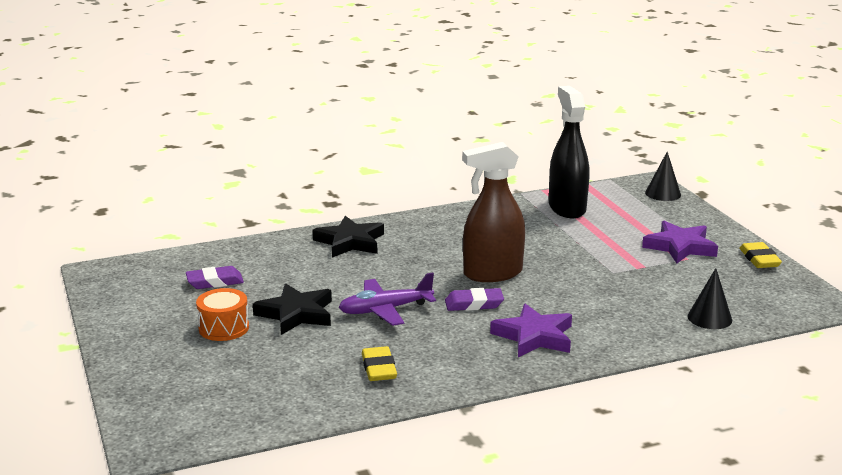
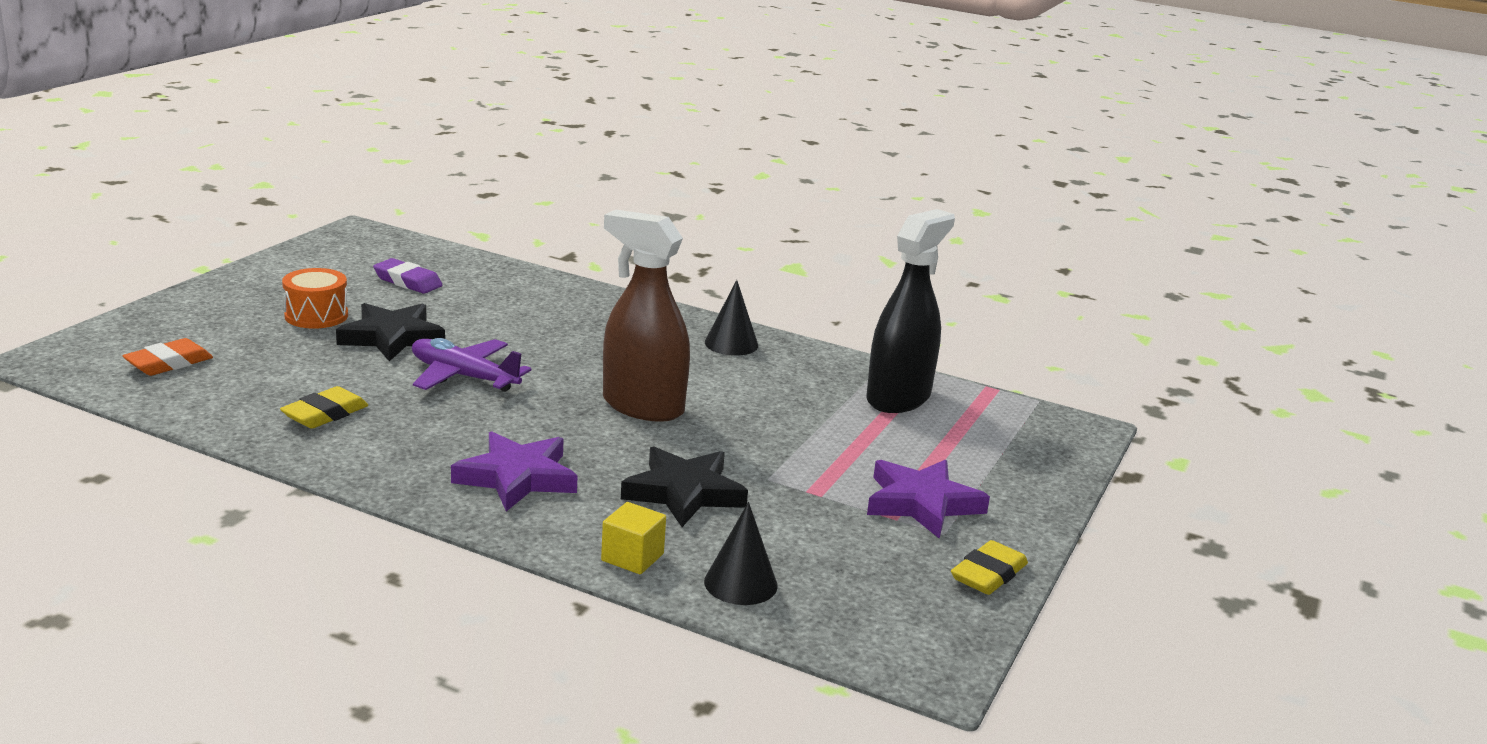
camera: 45 degrees right, 0 degrees up
black star [313,216,384,258] -> black star moved to [621,447,748,527]
purple eraser [445,288,504,311] -> none
black cone [645,152,681,201] -> black cone moved to [705,280,758,356]
none -> orange eraser [123,338,213,376]
none -> yellow cube [601,502,666,574]

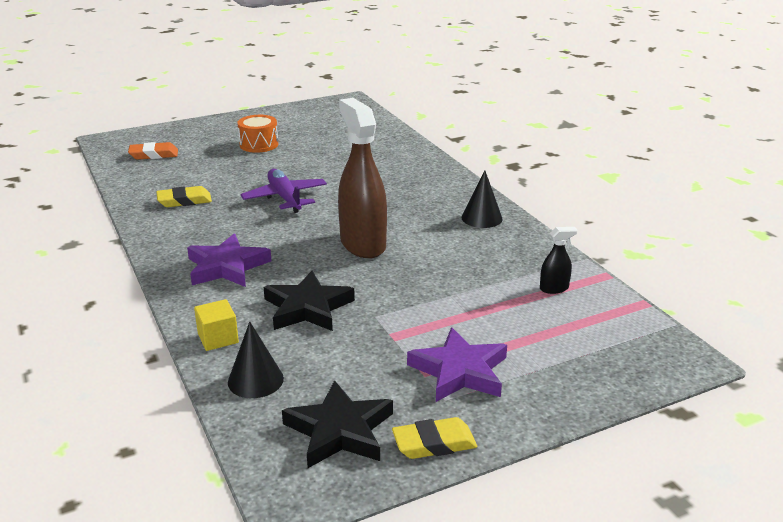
camera: 40 degrees right, 5 degrees up
black star [336,303,445,361] -> black star moved to [282,380,393,468]
purple eraser [373,258,442,294] -> none
black spray bottle [866,209,955,413] -> black spray bottle [540,227,578,294], size x0.43

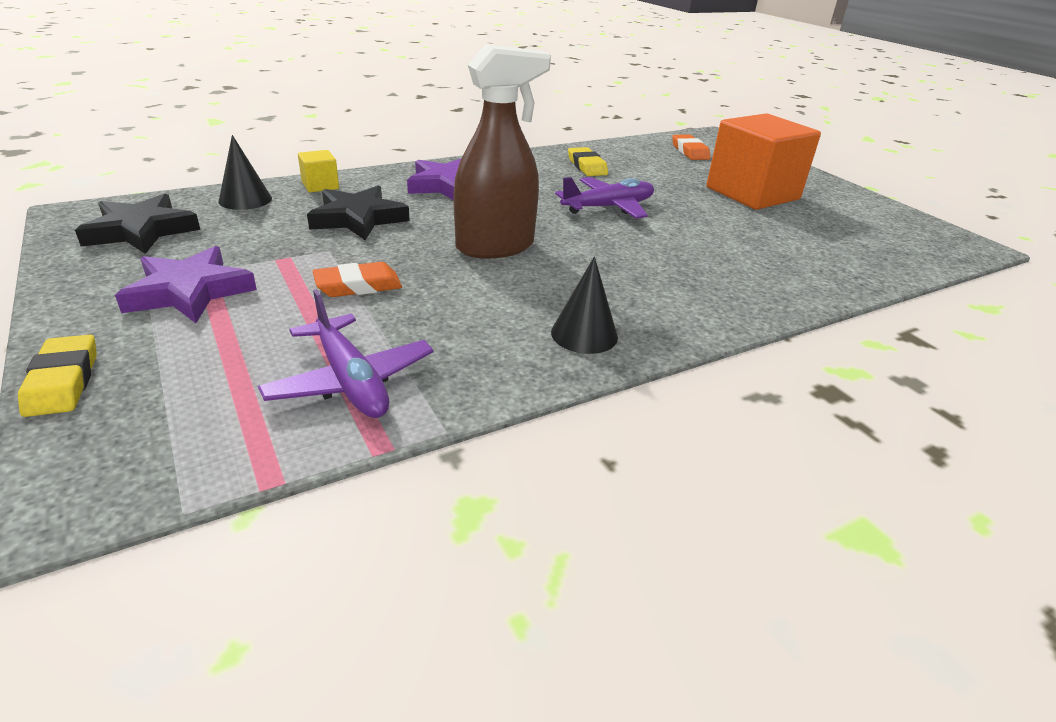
camera: 85 degrees right, 5 degrees up
orange drum [238,115,278,153] -> orange cube [707,113,821,210]
yellow eraser [392,417,477,459] -> yellow eraser moved to [18,335,97,417]
black spray bottle [540,227,578,294] -> purple plane [258,289,433,418]
none -> orange eraser [313,262,402,297]

